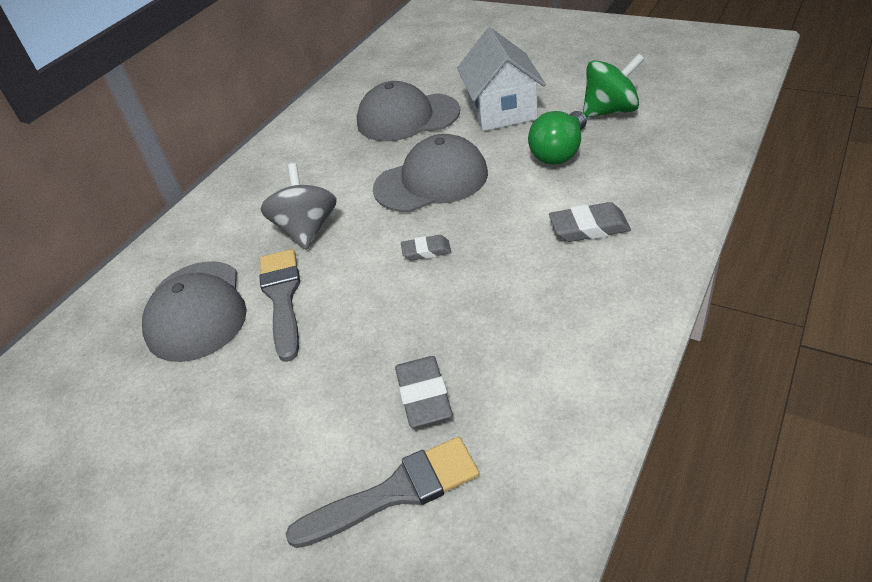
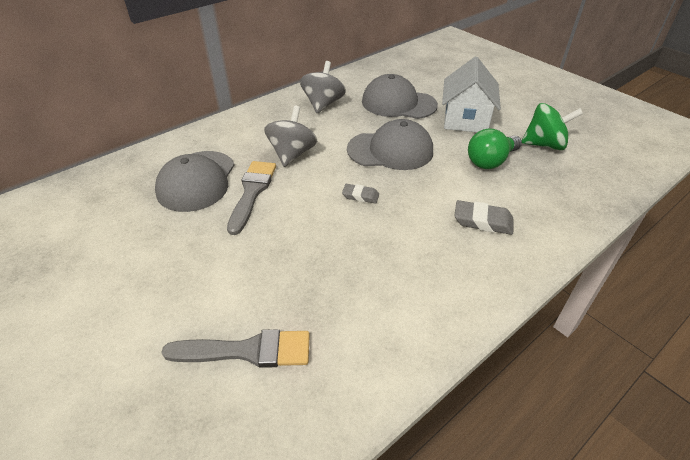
camera: 15 degrees right, 0 degrees up
grey eraser [395,356,453,428] -> none
none -> grey spinning top [300,61,346,113]

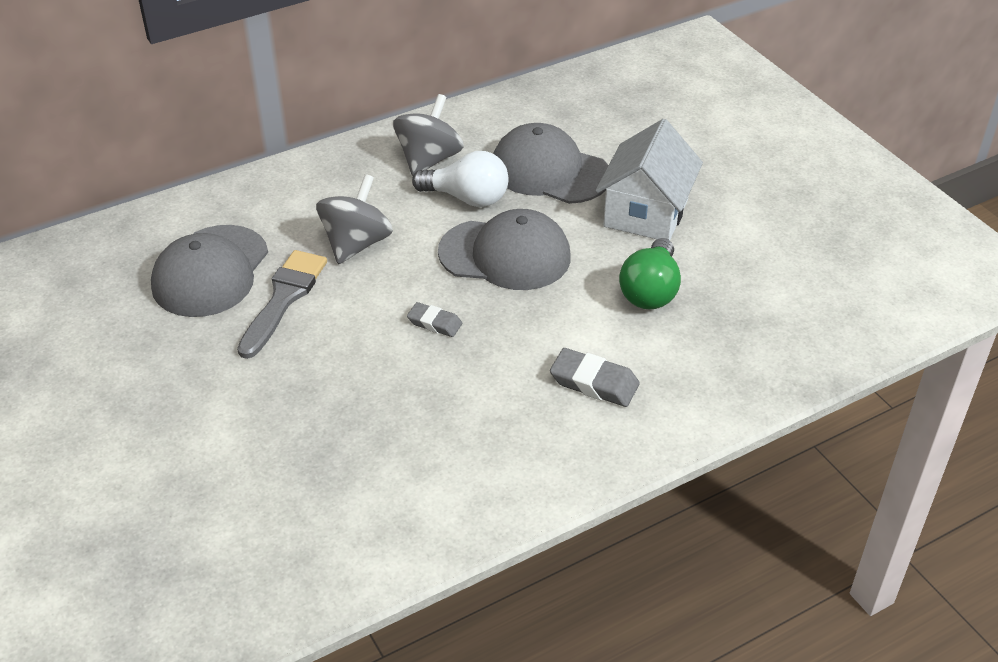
camera: 10 degrees right, 0 degrees up
grey brush [161,329,310,368] -> none
green light bulb [468,128,522,169] -> green light bulb turned 45 degrees counterclockwise [619,238,681,310]
green spinning top [522,103,583,150] -> none
none -> white light bulb [412,151,509,207]

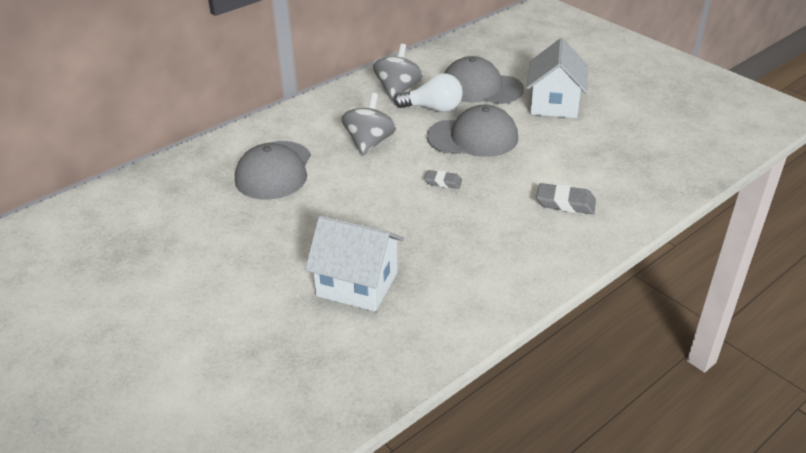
camera: 10 degrees left, 5 degrees down
grey brush [237,250,327,359] -> none
green light bulb [619,238,681,310] -> none
none -> white house [305,216,404,312]

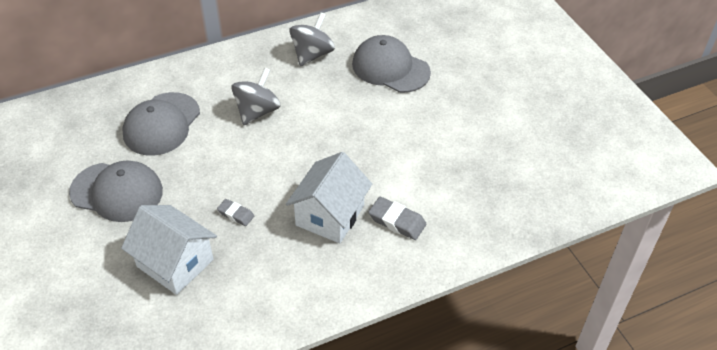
camera: 15 degrees right, 10 degrees up
white light bulb [394,73,463,112] -> none
grey eraser [424,170,462,189] -> grey eraser moved to [217,199,254,226]
grey cap [427,104,518,157] -> grey cap moved to [69,161,163,222]
white house [526,38,588,118] -> white house moved to [286,152,372,243]

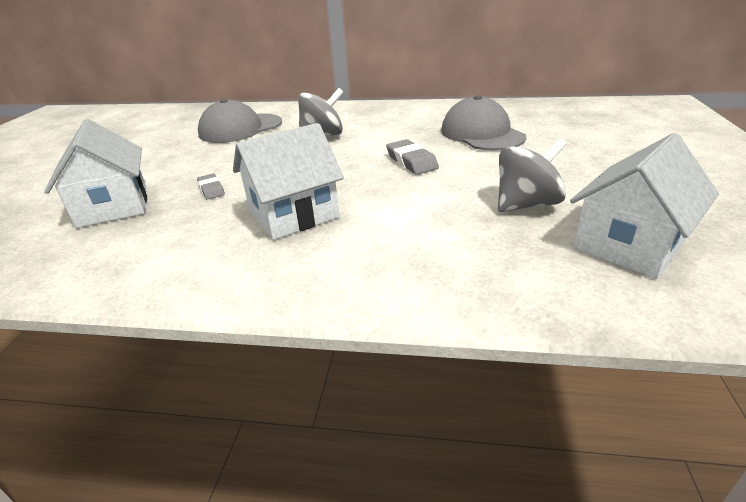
camera: 35 degrees right, 15 degrees down
grey cap [69,161,163,222] -> none
grey spinning top [289,12,335,66] -> grey spinning top moved to [498,138,566,212]
grey eraser [368,197,426,240] -> grey eraser moved to [386,139,439,175]
none -> white house [570,133,719,279]

